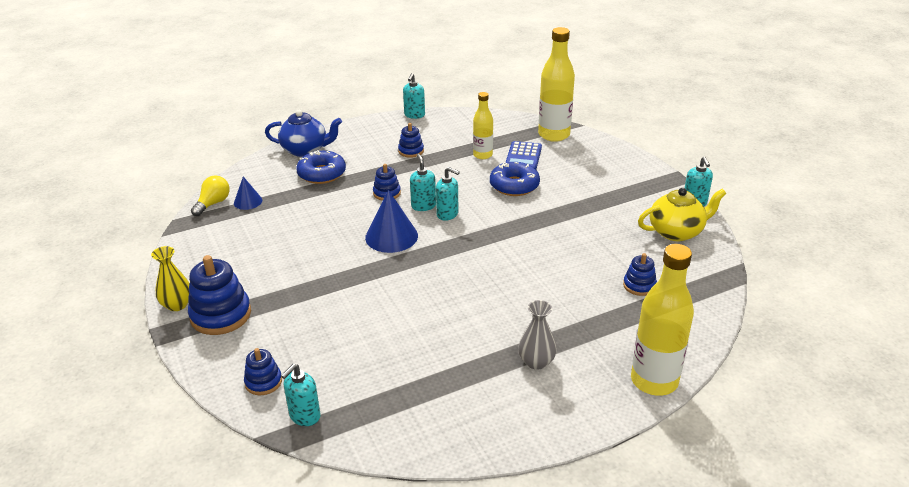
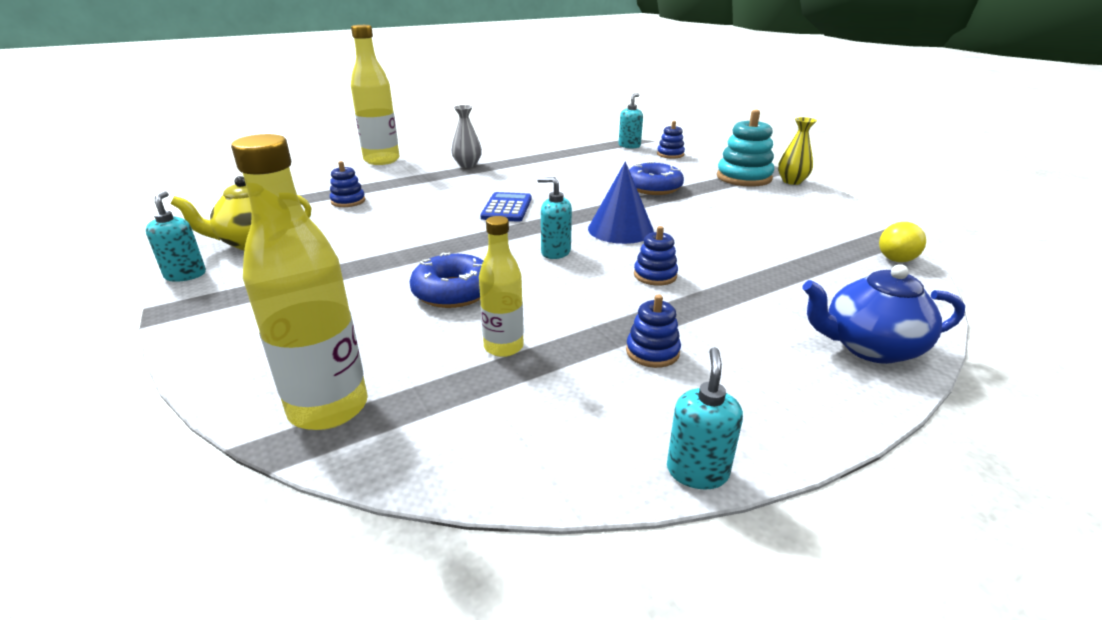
camera: 175 degrees right, 5 degrees down
blue stacking toy [188,255,251,335] -> turquoise stacking toy [717,109,774,187]
blue cone [234,177,262,210] -> none
blue donut [296,150,346,184] -> blue donut moved to [629,161,684,195]
turquoise soap dispenser [410,154,436,211] -> none
blue calculator [505,141,542,169] -> blue calculator moved to [480,192,532,222]

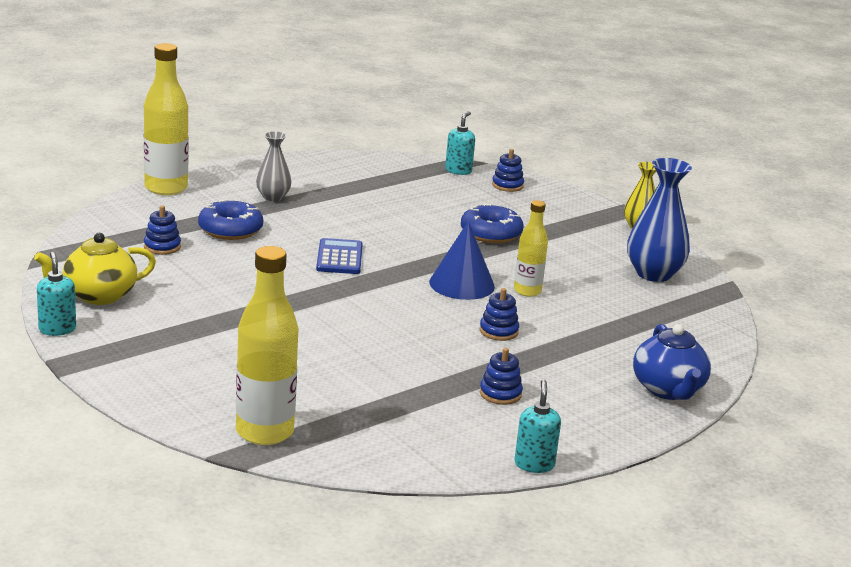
camera: 10 degrees left, 5 degrees down
blue donut [409,252,483,308] -> blue donut moved to [198,199,263,240]
yellow bottle [479,216,524,357] -> yellow bottle moved to [514,200,548,297]
turquoise soap dispenser [537,177,572,259] -> none
turquoise stacking toy [717,109,774,187] -> none
blue teapot [802,264,965,364] -> blue teapot turned 90 degrees counterclockwise [633,324,711,400]
yellow light bulb [879,222,926,262] -> none
none -> blue vase [627,158,692,282]

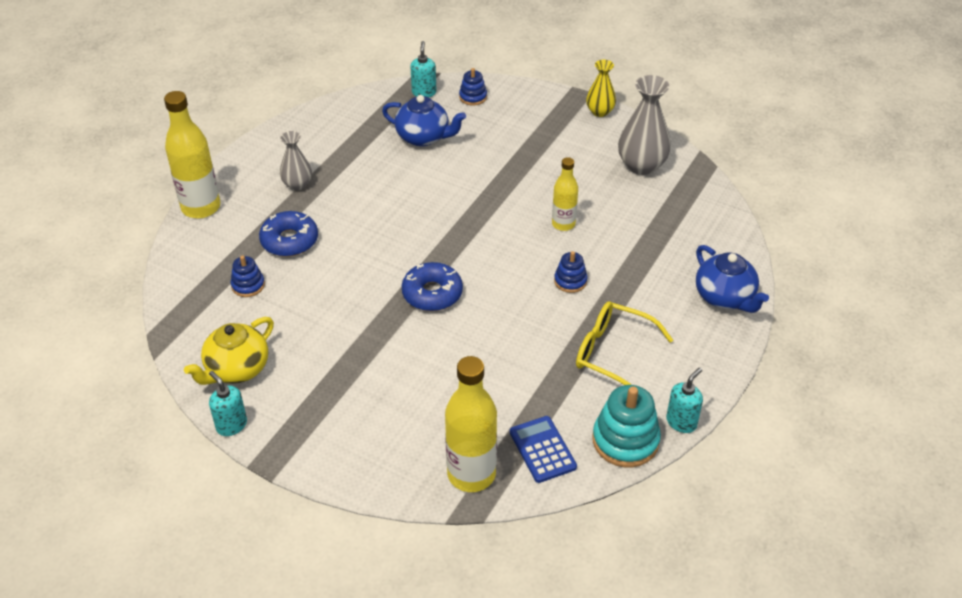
camera: 20 degrees left, 20 degrees up
blue calculator [316,238,363,274] -> blue calculator moved to [510,416,577,483]
blue cone [429,221,495,300] -> none
blue donut [461,203,523,243] -> blue donut moved to [402,262,463,311]
blue stacking toy [480,348,523,405] -> yellow glasses [576,301,673,385]
turquoise soap dispenser [514,380,561,473] -> turquoise soap dispenser turned 60 degrees clockwise [666,368,703,433]
blue vase [627,158,692,282] -> grey vase [618,75,671,175]
none -> blue teapot [382,95,466,146]
none -> turquoise stacking toy [592,385,661,467]

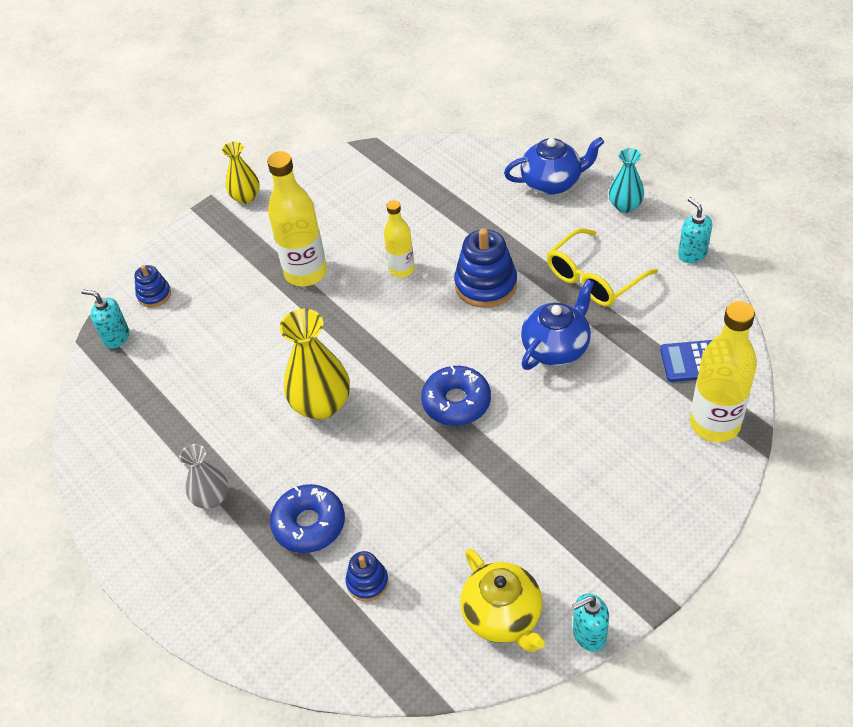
camera: 65 degrees left, 5 degrees up
yellow bottle [164,91,220,218] -> yellow bottle moved to [267,151,327,286]
blue teapot [382,95,466,146] -> blue teapot moved to [521,279,594,370]
blue stacking toy [554,251,588,293] -> blue stacking toy [454,228,517,308], size x1.79
turquoise stacking toy [592,385,661,467] -> none
grey vase [618,75,671,175] -> none
none -> yellow vase [280,309,350,420]
none -> turquoise vase [609,148,644,213]

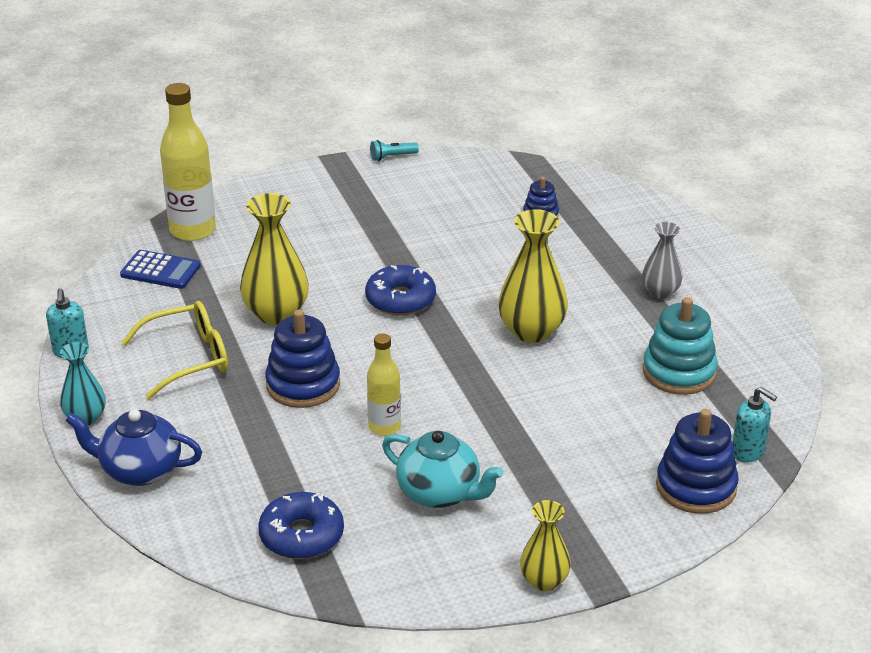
camera: 165 degrees left, 15 degrees down
blue stacking toy [134,265,171,308] -> blue stacking toy [656,409,739,514], size x1.79
yellow bottle [267,151,327,286] -> none
blue donut [270,484,345,553] -> blue donut moved to [258,492,344,559]
yellow teapot [460,548,545,652] -> none
blue teapot [521,279,594,370] -> yellow vase [240,193,309,325]
turquoise soap dispenser [572,594,609,652] -> turquoise flashlight [370,140,419,161]
none -> turquoise teapot [382,431,504,508]
none -> turquoise stacking toy [643,297,718,395]

